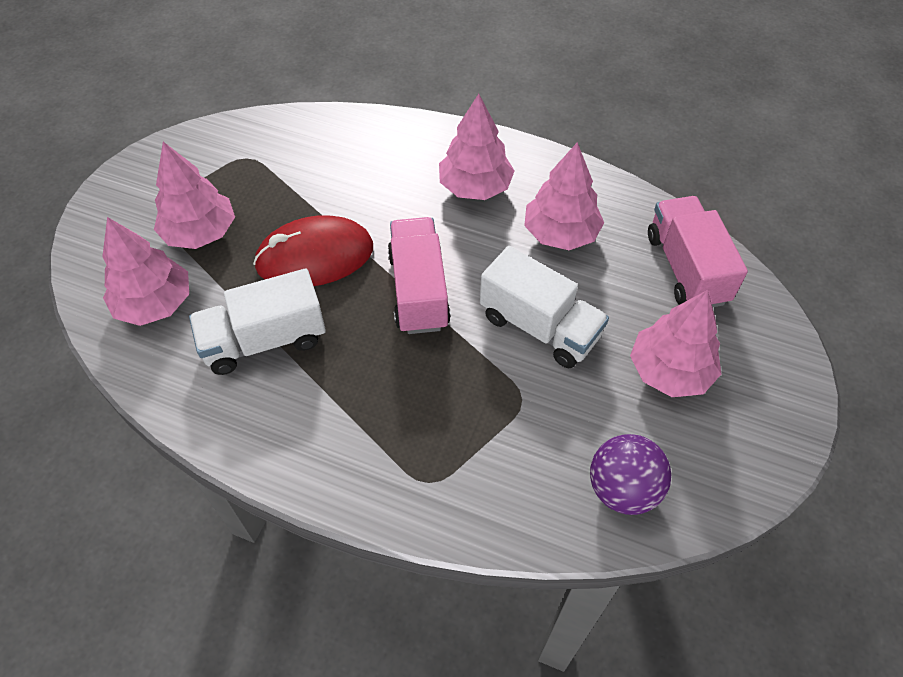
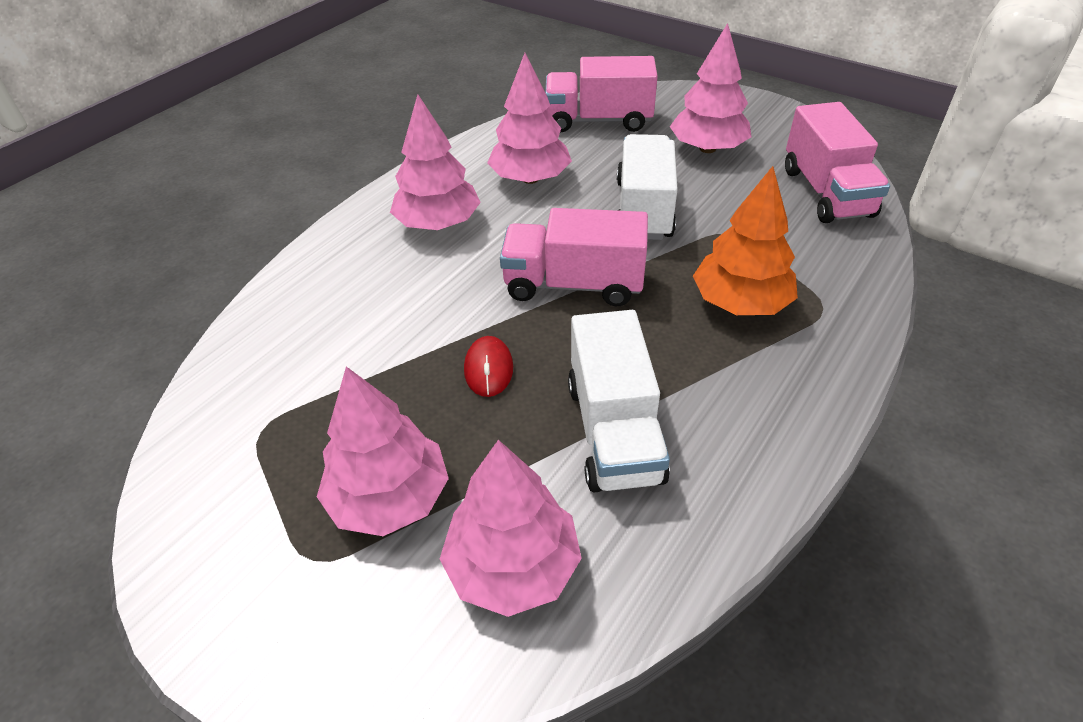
camera: 75 degrees left, 10 degrees down
red mouse [253,215,373,286] -> red mouse [464,336,513,397], size x0.47
white truck [480,246,609,368] -> white truck turned 45 degrees counterclockwise [617,134,678,240]
purple ball [590,434,672,515] -> pink truck [785,102,890,223]
none -> orange tree [693,166,798,315]

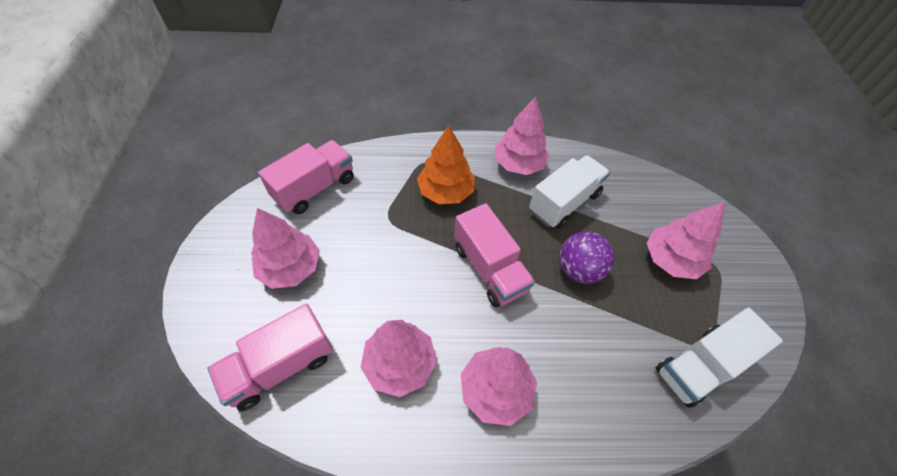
camera: 130 degrees left, 10 degrees up
pink tree [440,440,582,617] -> pink tree moved to [495,96,550,175]
red mouse [464,336,513,397] -> purple ball [559,232,614,284]
pink truck [545,56,658,132] -> pink truck turned 90 degrees clockwise [208,304,333,411]
white truck [617,134,678,240] -> white truck moved to [656,307,783,408]

